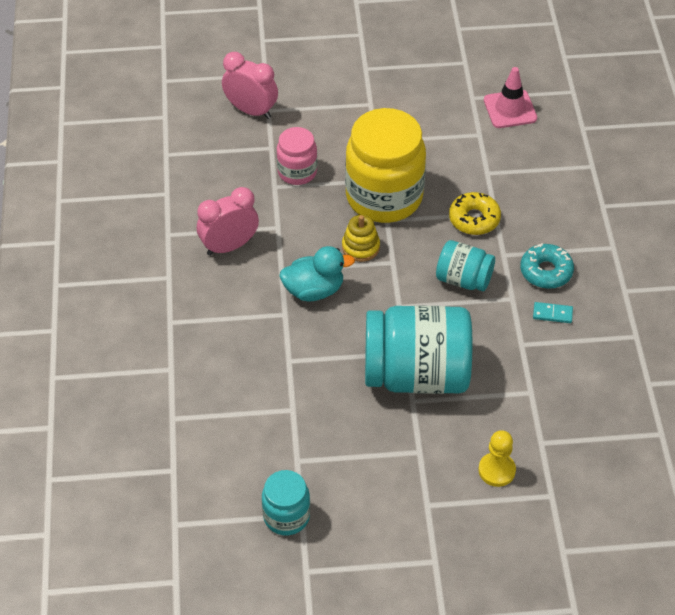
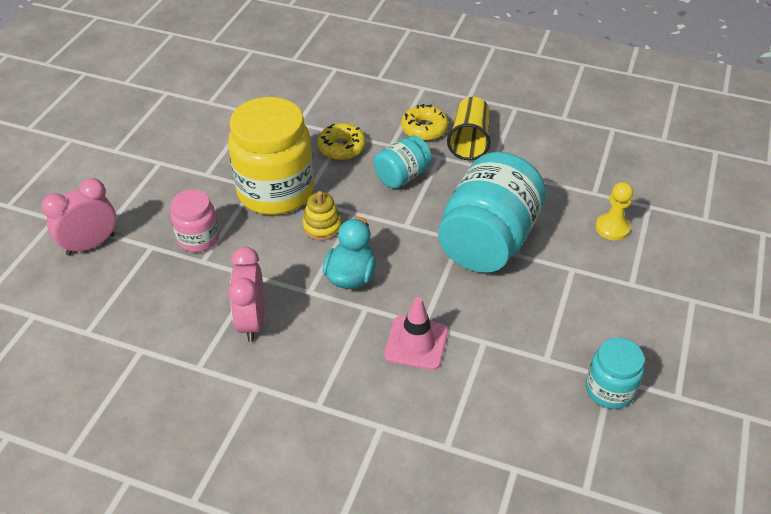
camera: 65 degrees left, 5 degrees down
pink traffic cone [484,67,537,128] -> pink traffic cone moved to [384,297,448,370]
turquoise donut [520,243,574,289] -> yellow donut [401,104,449,141]
turquoise domino [533,302,573,323] -> yellow cup [447,97,491,160]

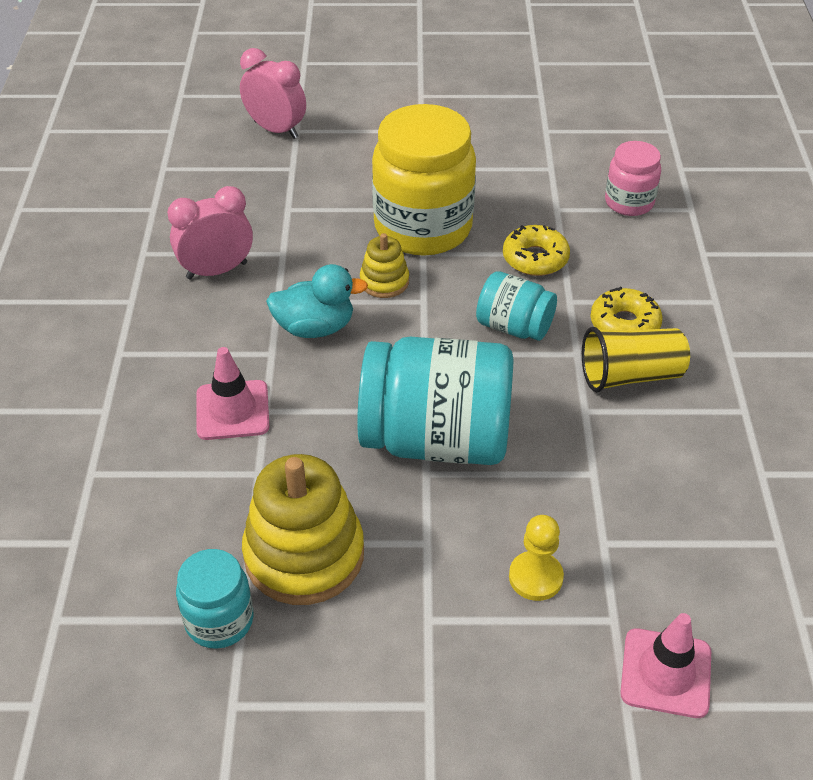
camera: 70 degrees right, 0 degrees up
pink jar [171,189,219,252] -> pink jar moved to [605,141,661,216]
none -> yellow stacking toy [242,454,364,605]
none -> pink traffic cone [620,613,711,718]

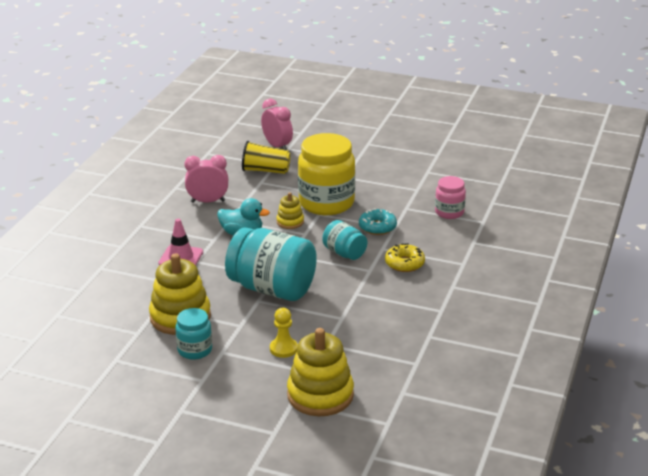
camera: 20 degrees right, 15 degrees down
turquoise jar [176,549,254,649] -> turquoise jar moved to [175,308,212,360]
yellow donut [503,225,570,276] -> turquoise donut [359,208,397,235]
yellow cup [582,327,690,392] -> yellow cup moved to [242,141,291,174]
pink traffic cone [620,613,711,718] -> yellow stacking toy [287,328,354,416]

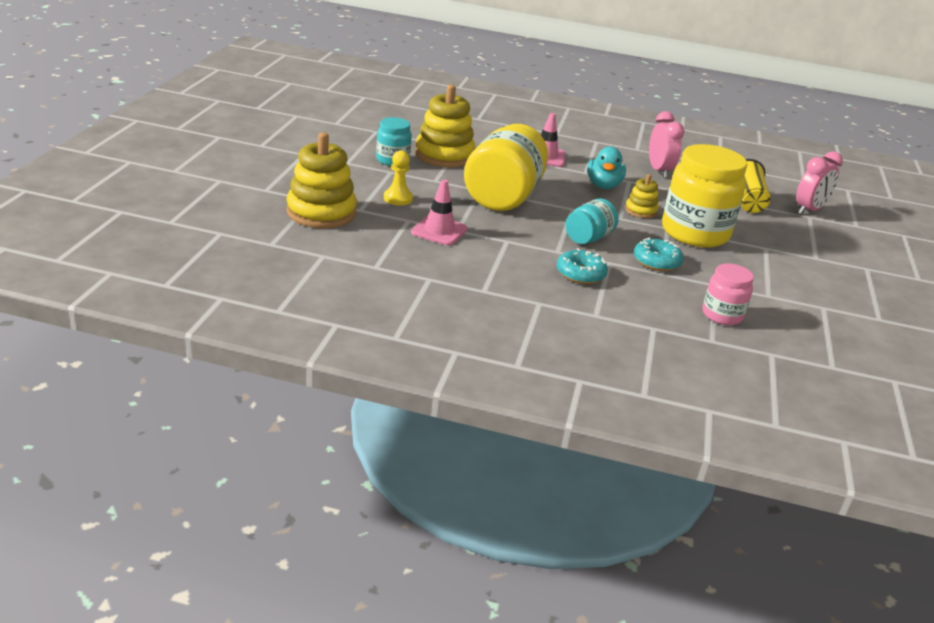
camera: 80 degrees right, 0 degrees up
turquoise jar [225,228,317,301] -> yellow jar [464,124,548,211]
yellow donut [385,243,425,272] -> turquoise donut [557,248,608,284]
none -> pink traffic cone [411,180,468,245]

